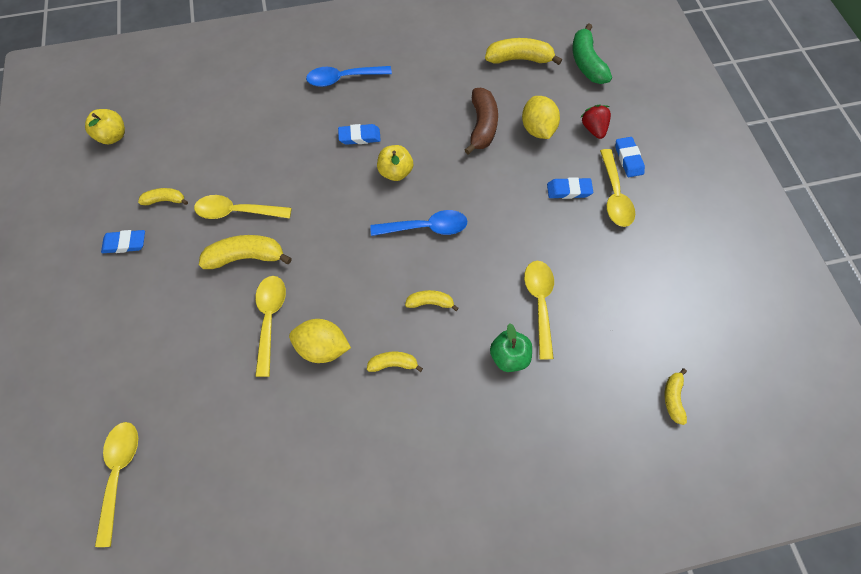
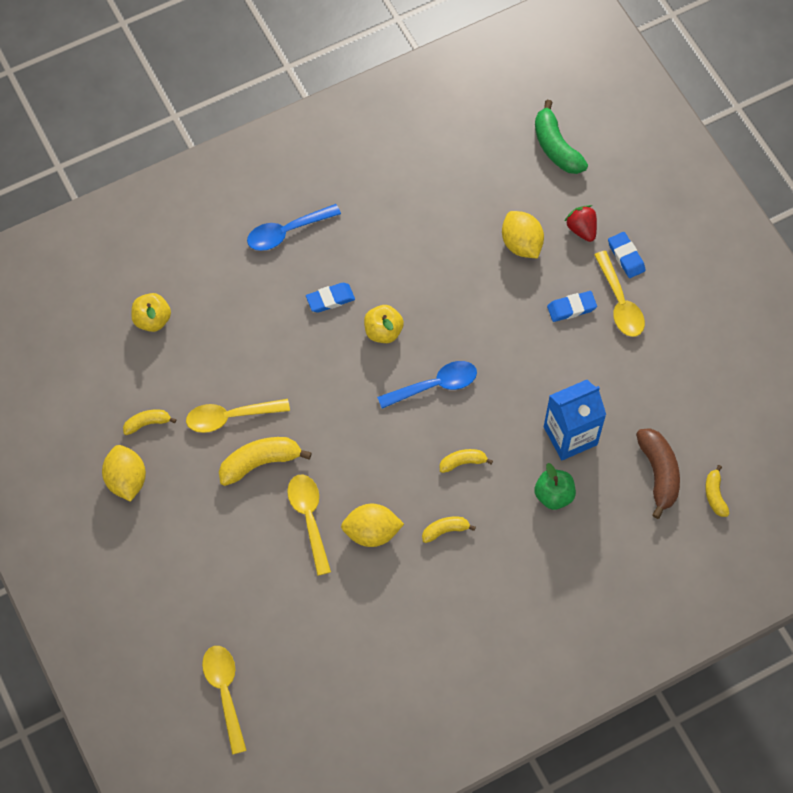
camera: 15 degrees left, 0 degrees up
yellow apple [85,109,125,144] -> yellow apple moved to [131,293,171,332]
blue eraser [101,230,145,253] -> yellow lemon [102,445,146,502]
brown banana [465,88,498,155] -> brown banana moved to [636,428,680,519]
yellow banana [485,38,562,65] -> none
yellow spoon [524,261,554,359] -> blue carton [544,380,606,460]

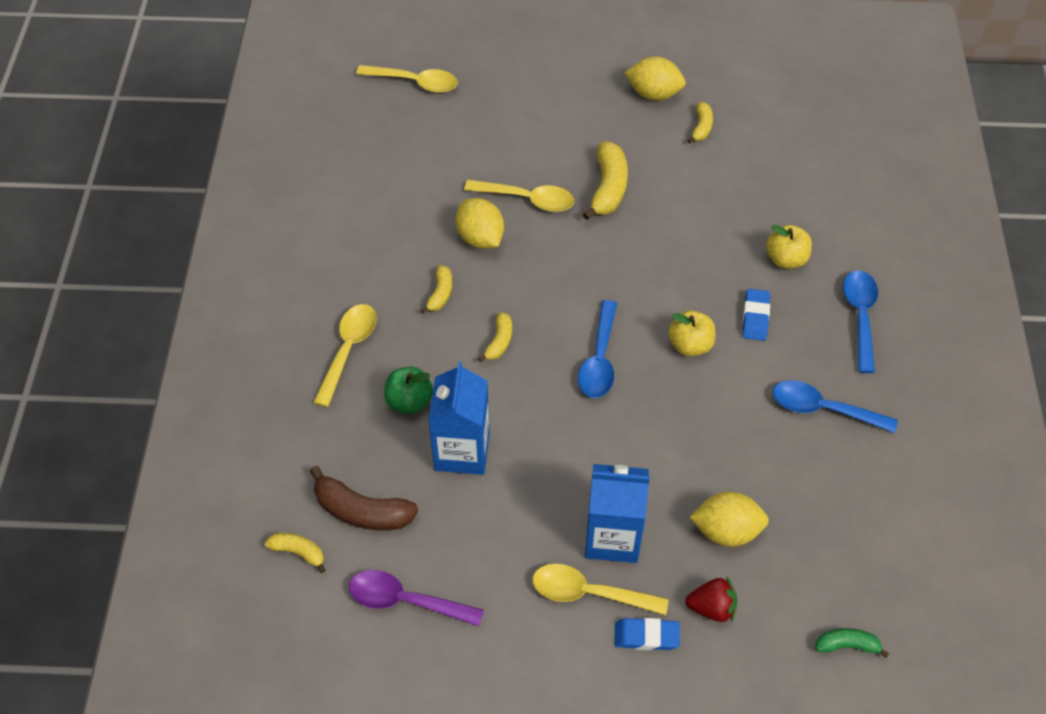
camera: 120 degrees right, 10 degrees down
yellow apple [131,293,171,332] -> yellow apple moved to [766,225,812,269]
yellow spoon [186,399,290,433] -> yellow spoon moved to [313,304,377,407]
yellow lemon [341,504,404,547] -> yellow lemon turned 60 degrees counterclockwise [455,198,504,249]
green banana [535,100,588,174] -> green banana [815,628,889,658], size x0.57
blue eraser [547,291,597,322] -> blue carton [585,464,650,563]
none -> purple spoon [349,570,484,626]
none -> blue spoon [773,380,898,433]

